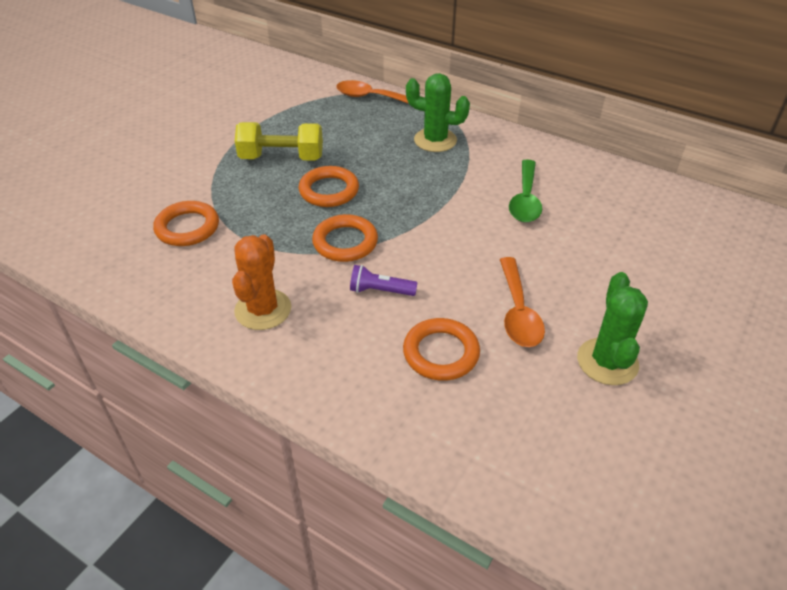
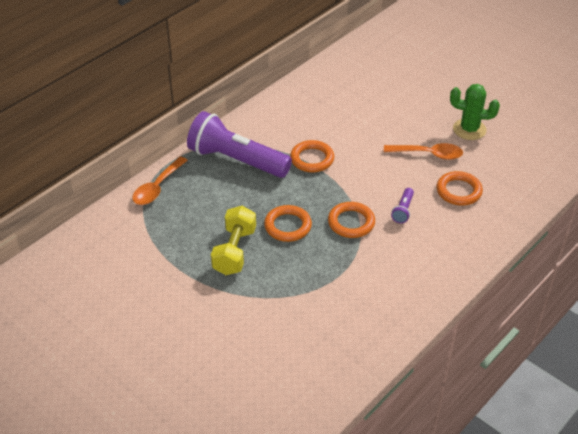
camera: 80 degrees left, 0 degrees up
orange ring [153,201,219,246] -> orange ring moved to [290,140,334,172]
orange cactus [232,234,291,330] -> none
green cactus [406,73,470,152] -> purple flashlight [187,111,292,178]
green spoon [509,159,542,222] -> none

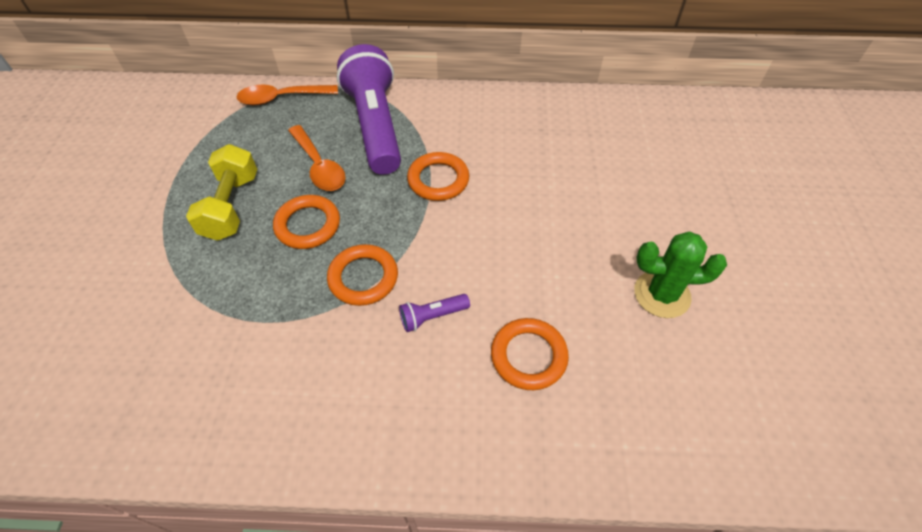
camera: 50 degrees right, 10 degrees up
yellow dumbbell [211,206,256,275] -> yellow dumbbell turned 60 degrees counterclockwise [186,144,257,241]
orange spoon [384,143,463,160] -> orange spoon moved to [288,125,345,191]
green cactus [450,84,500,140] -> green cactus turned 60 degrees counterclockwise [634,231,727,318]

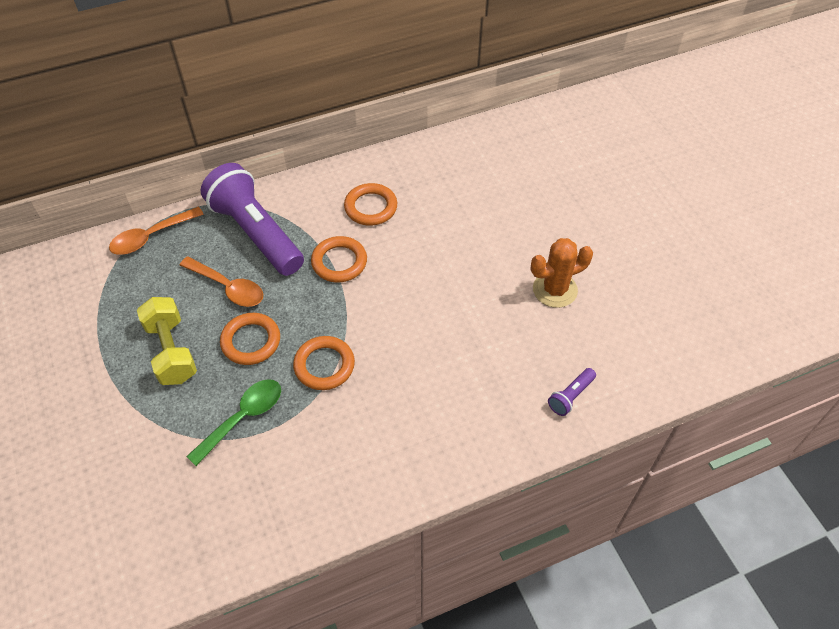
camera: 25 degrees left, 0 degrees up
purple flashlight [399,294,470,332] -> purple flashlight moved to [548,368,596,416]
orange ring [491,318,569,390] -> orange ring moved to [344,183,397,226]
green cactus [634,231,727,318] -> orange cactus [531,238,593,308]
none -> green spoon [186,379,281,466]

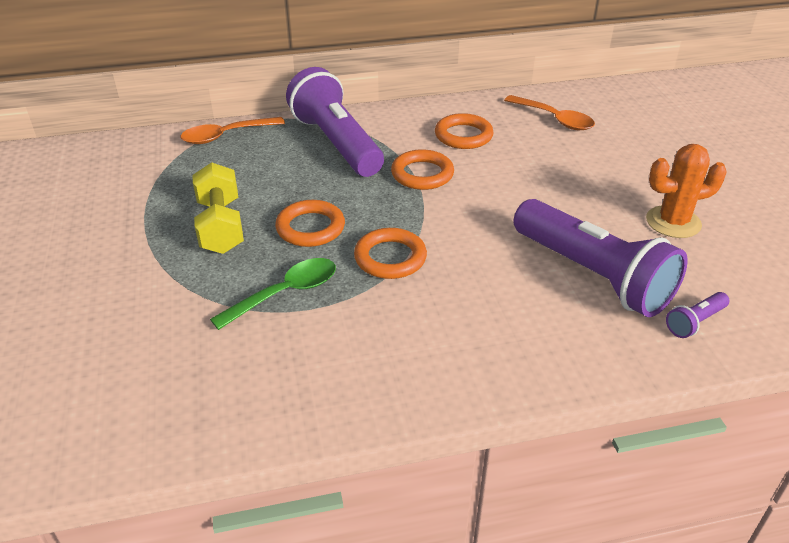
camera: 10 degrees right, 15 degrees down
orange spoon [180,257,263,307] -> orange spoon moved to [504,95,595,130]
none -> purple flashlight [514,199,688,317]

